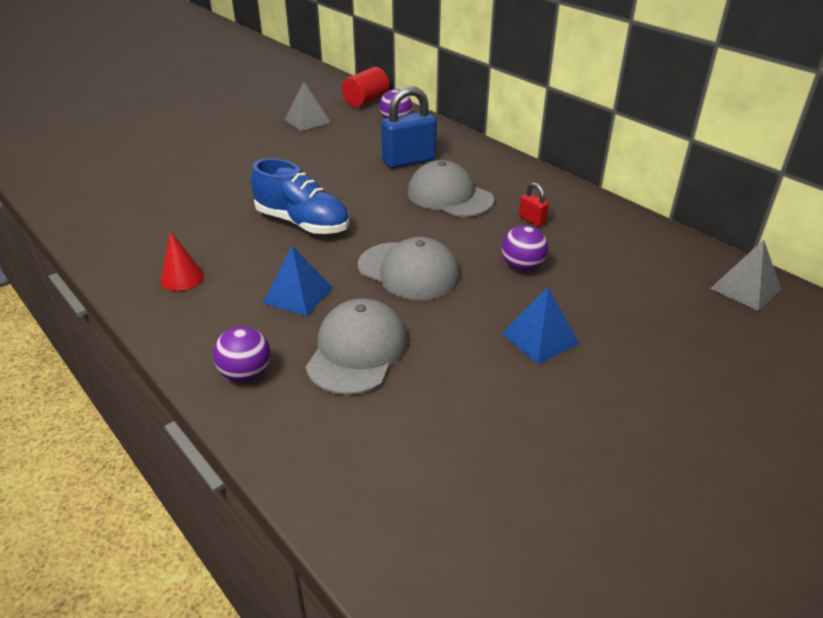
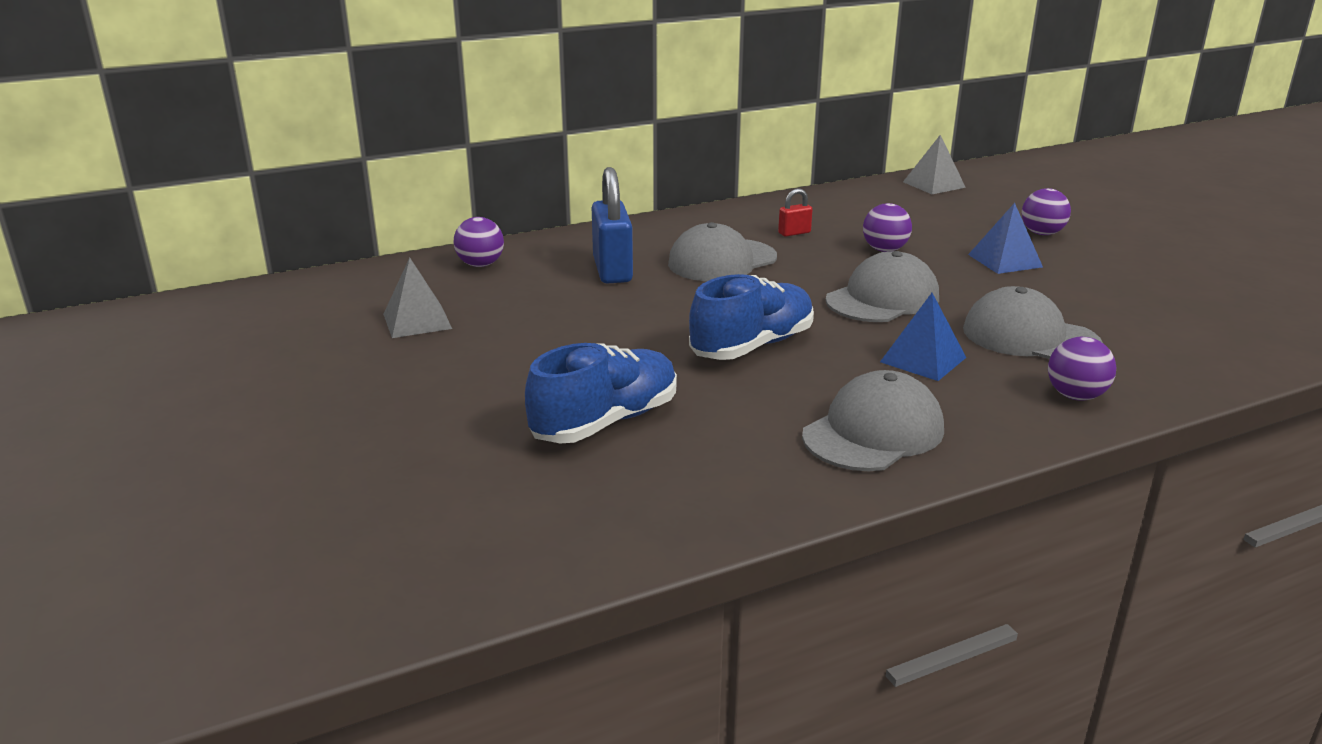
camera: 75 degrees left, 10 degrees down
red cone [161,231,204,291] -> grey cap [802,370,944,471]
red cylinder [342,67,389,108] -> none
none -> blue shoe [525,343,677,444]
none -> purple ball [1022,188,1071,235]

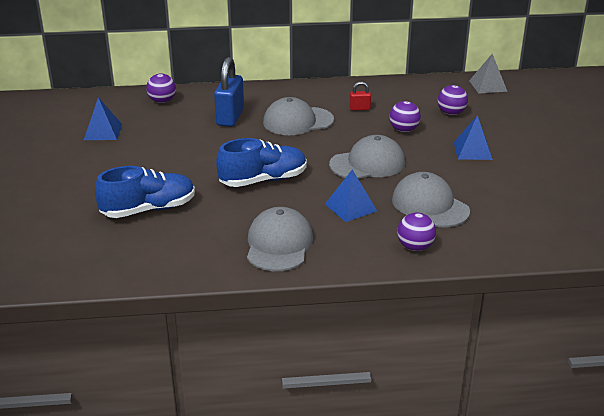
camera: 20 degrees right, 5 degrees up
grey pyramid [383,258,452,338] -> blue pyramid [84,97,122,140]
grey cap [802,370,944,471] -> grey cap turned 60 degrees counterclockwise [247,207,313,271]
purple ball [1022,188,1071,235] -> purple ball moved to [438,85,468,115]

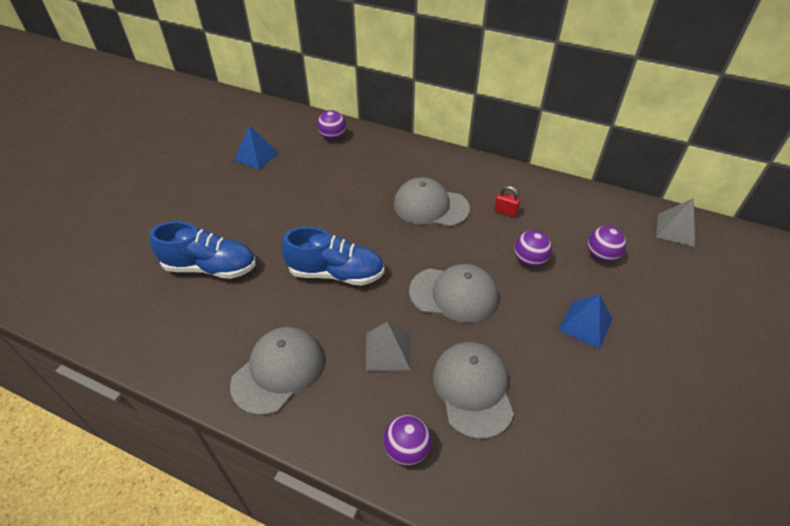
camera: 30 degrees right, 15 degrees up
blue padlock [214,57,244,127] -> none
blue pyramid [325,169,377,222] -> grey pyramid [366,322,411,371]

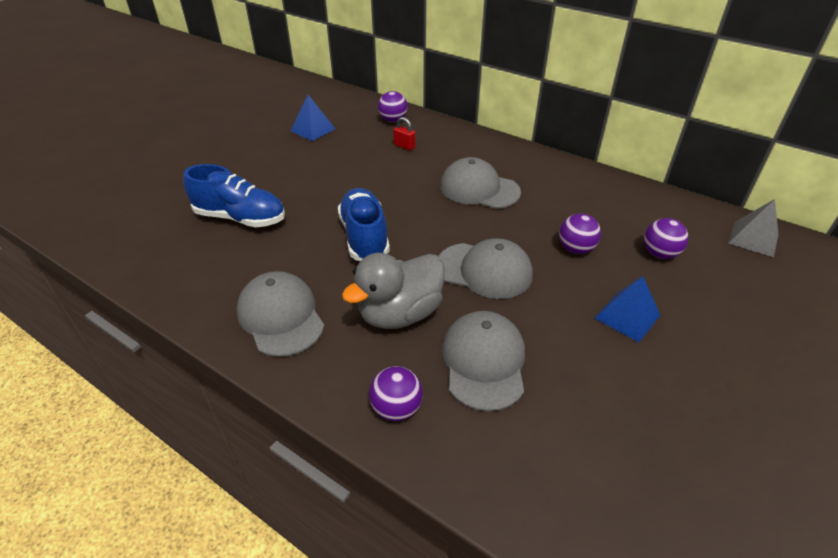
camera: 10 degrees right, 5 degrees down
grey cap [230,327,323,415] -> grey cap turned 75 degrees counterclockwise [236,271,325,357]
blue shoe [282,227,385,286] -> blue shoe turned 120 degrees counterclockwise [338,188,390,261]
grey pyramid [366,322,411,371] -> grey duck [342,253,444,329]
red padlock [494,186,521,217] -> red padlock moved to [393,117,415,151]

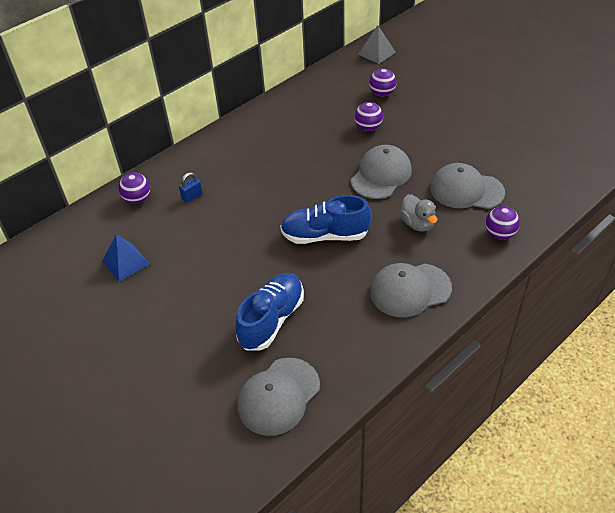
camera: 75 degrees left, 5 degrees up
grey duck [342,253,444,329] -> grey duck [400,194,437,232], size x0.62
red padlock [393,117,415,151] -> blue padlock [179,172,203,203]
grey cap [440,157,521,209] -> grey cap moved to [237,358,320,436]
blue pyramid [595,276,660,342] -> none

